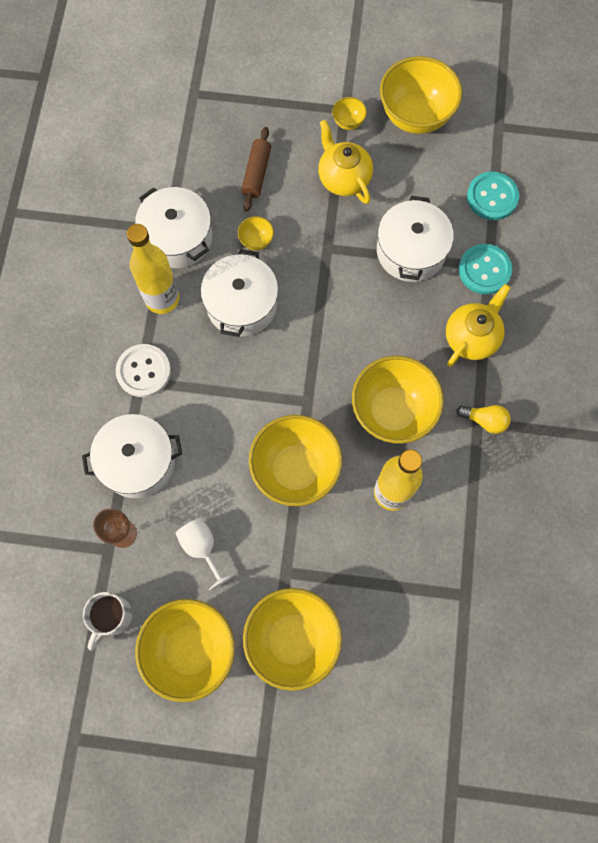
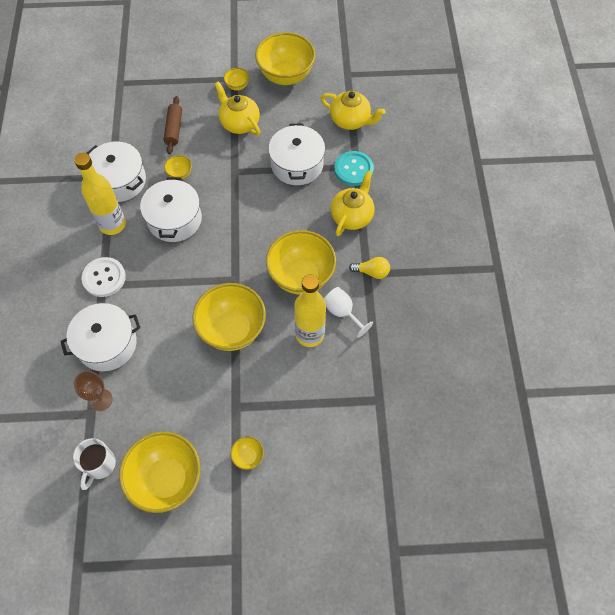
camera: 10 degrees left, 10 degrees down
white goblet [176,518,235,591] -> white goblet moved to [324,287,373,338]
yellow bowl [243,588,342,691] -> yellow bowl [230,437,264,470], size x0.43
turquoise button [467,172,519,220] -> yellow teapot [320,91,385,130]

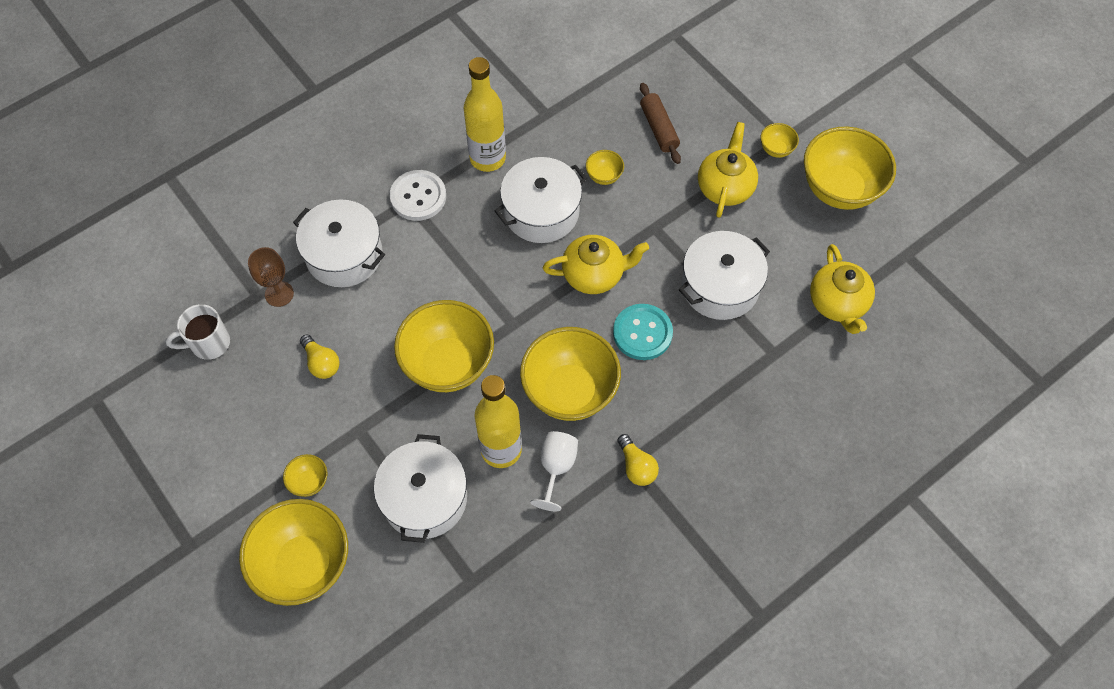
camera: 55 degrees right, 0 degrees up
white pot [87,141,146,202] -> white pot moved to [374,434,467,543]
yellow bowl [119,432,201,513] -> yellow bowl moved to [239,499,348,606]
brown rolling pin [164,96,182,154] -> brown rolling pin turned 75 degrees counterclockwise [640,83,681,164]
yellow teapot [331,170,375,236] -> yellow teapot moved to [543,235,649,294]
turquoise button [334,151,374,186] -> turquoise button moved to [613,304,673,360]
none -> yellow light bulb [300,334,340,379]

